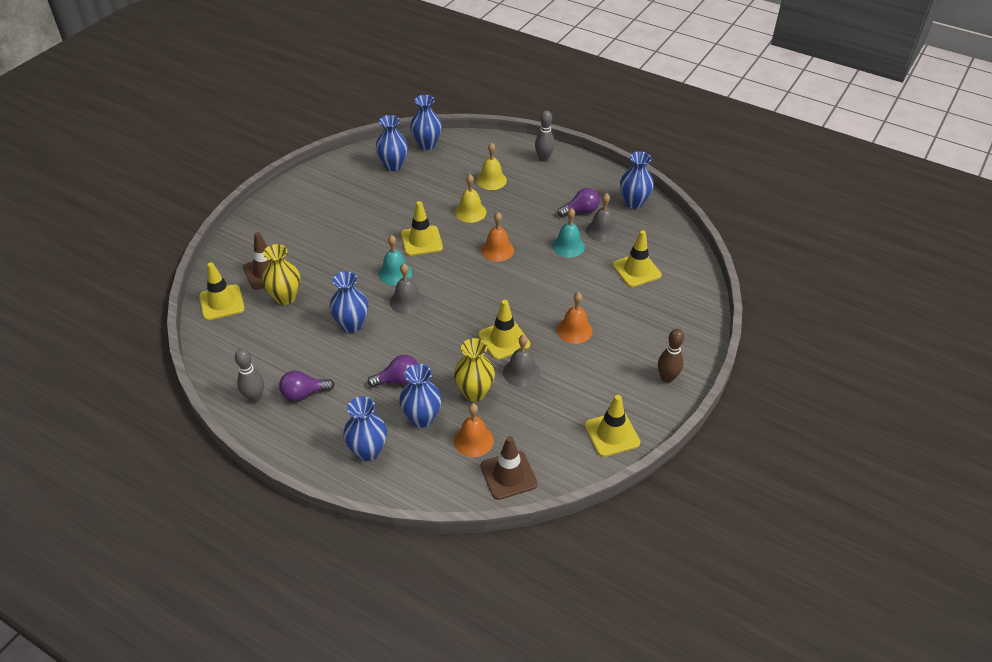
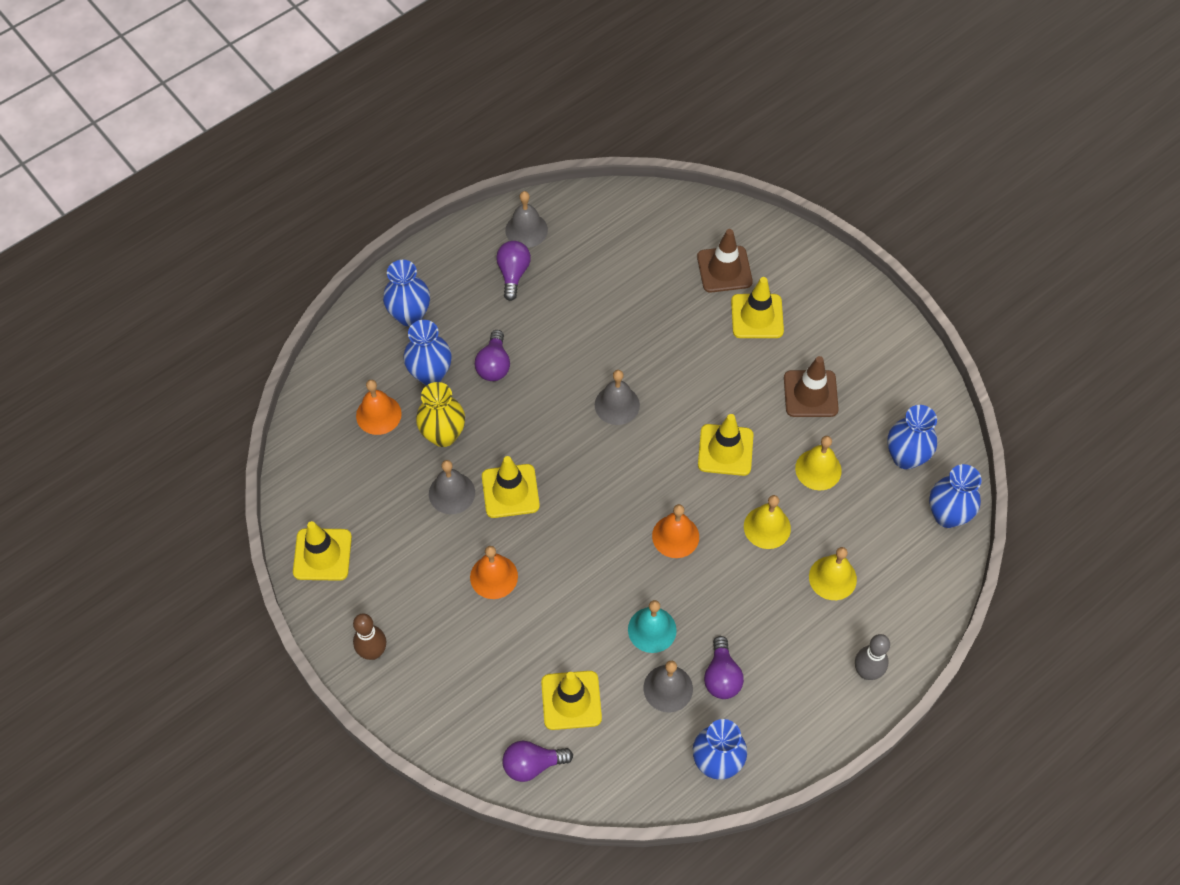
camera: 110 degrees right, 15 degrees up
yellow traffic cone [199,262,245,320] -> yellow traffic cone moved to [731,277,784,338]
grey bowling pin [235,349,264,403] -> grey bell [505,191,548,248]
yellow vase [262,244,300,305] -> none
blue vase [330,271,368,333] -> none
turquoise bell [378,235,412,285] -> none
brown traffic cone [481,436,538,500] -> brown traffic cone moved to [784,356,839,417]
none -> purple light bulb [502,741,573,782]
none -> yellow bell [795,436,842,490]

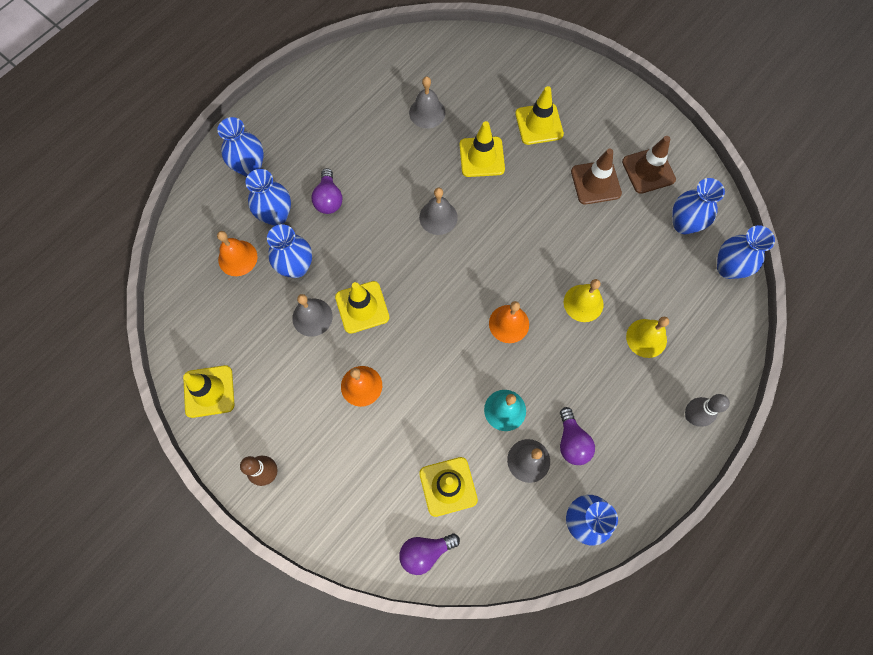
camera: 10 degrees left, 10 degrees up
yellow vase [416,382,465,447] -> blue vase [267,224,312,278]
purple light bulb [496,241,531,301] -> none
grey bell [505,191,548,248] -> grey bell moved to [409,77,445,128]
brown traffic cone [697,229,753,292] -> brown traffic cone moved to [622,136,676,194]
yellow traffic cone [698,414,753,476] -> yellow traffic cone moved to [460,121,505,177]
yellow bell [795,436,842,490] -> none

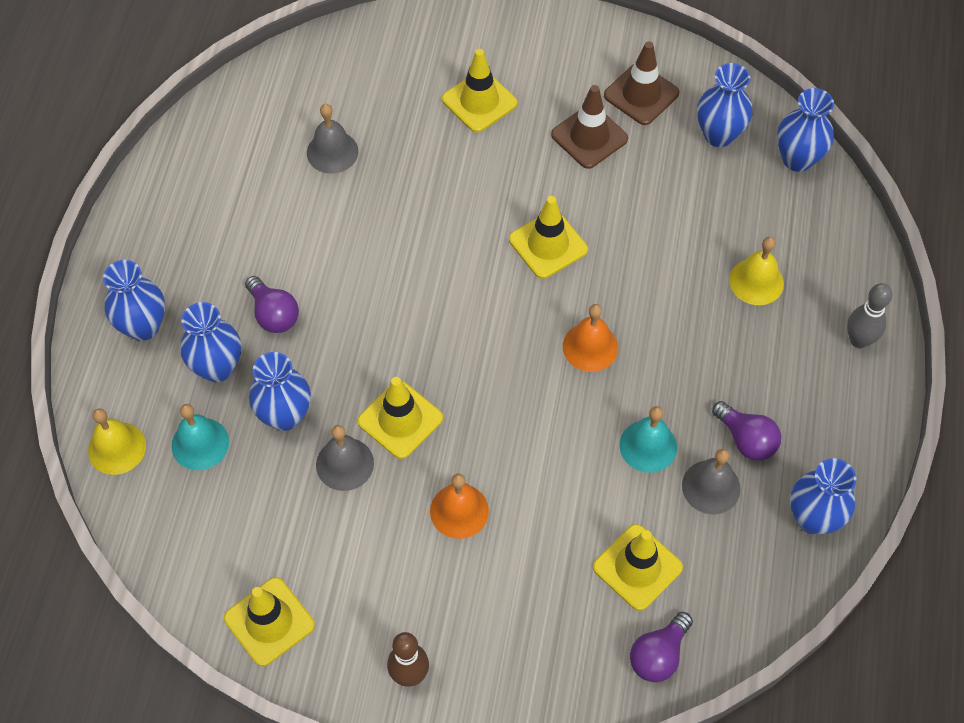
camera: 30 degrees left, 10 degrees down
orange bell [217,231,258,276] -> turquoise bell [171,404,229,470]
grey bell [419,188,458,235] -> none
yellow traffic cone [460,121,505,177] -> yellow traffic cone moved to [509,196,588,279]
yellow bell [564,279,604,322] -> yellow bell moved to [88,408,146,475]

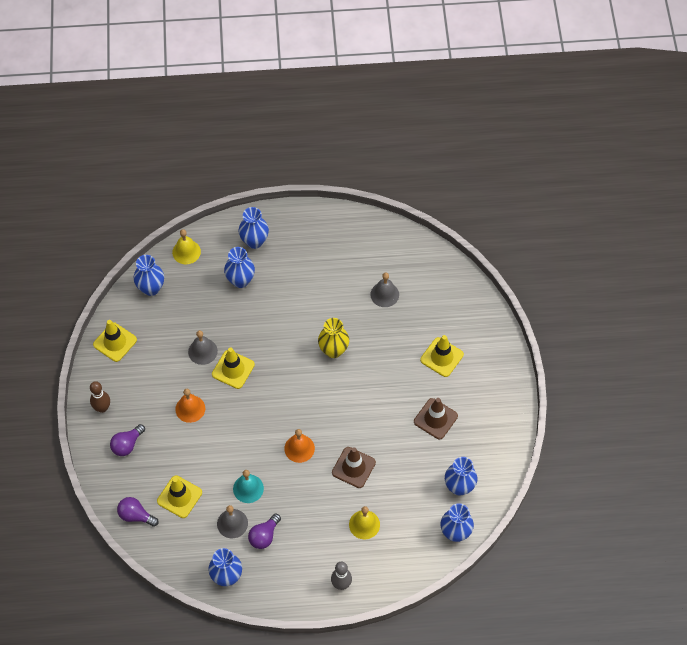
camera: 75 degrees right, 0 degrees up
turquoise bell [171,404,229,470] -> none
purple light bulb [245,276,299,333] -> purple light bulb moved to [110,424,145,456]
blue vase [249,352,311,431] -> blue vase moved to [134,255,164,296]
yellow traffic cone [509,196,588,279] -> none
brown traffic cone [604,41,679,125] -> brown traffic cone moved to [332,447,376,488]
none -> yellow vase [318,318,349,358]

